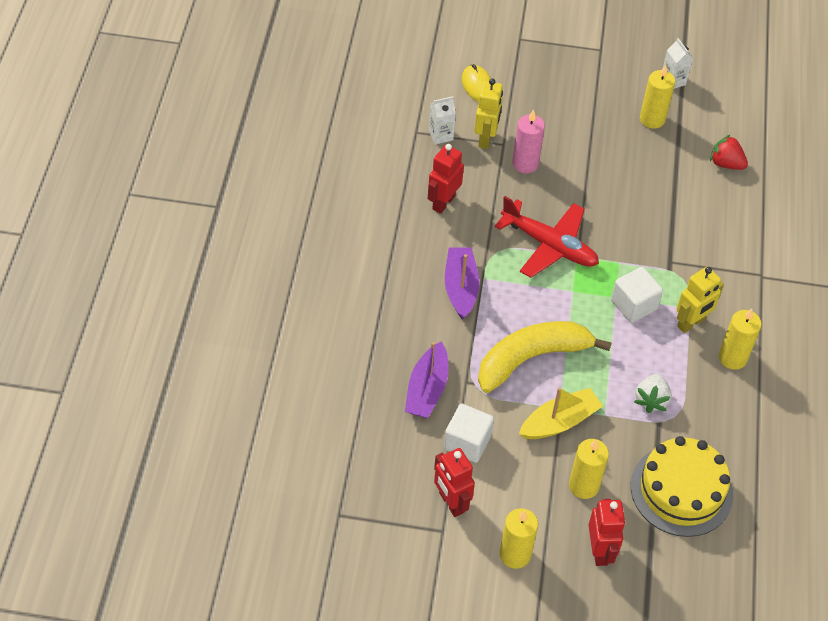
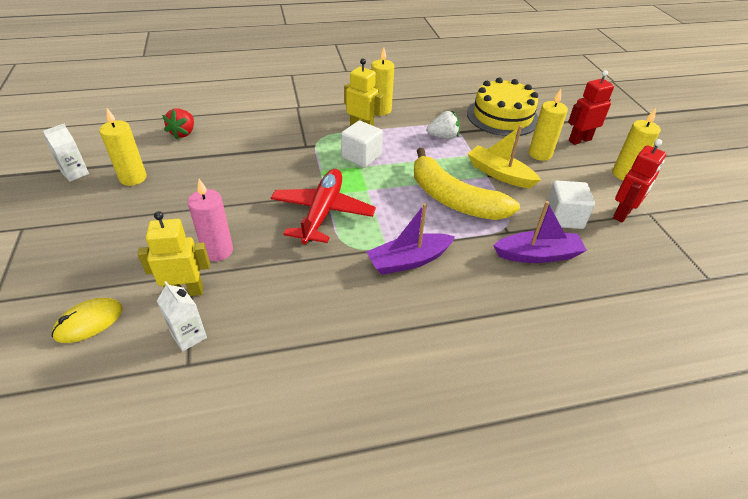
camera: 110 degrees left, 10 degrees down
red robot [428,144,464,214] -> none

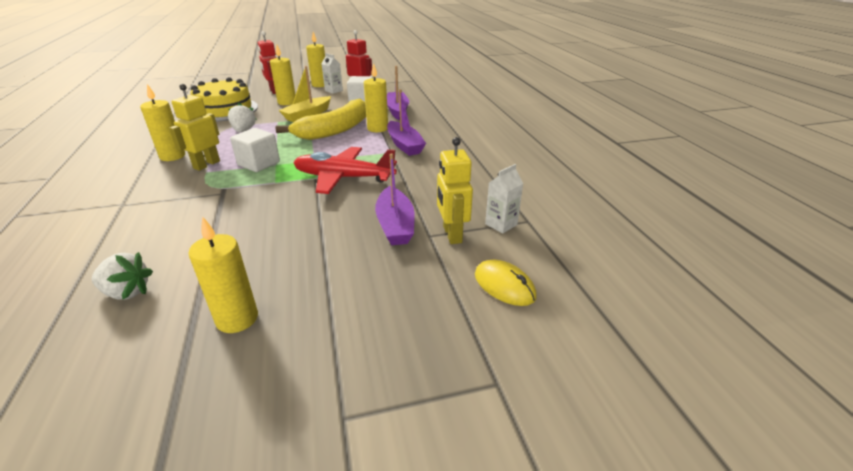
camera: 90 degrees left, 10 degrees down
white carton [43,124,89,182] -> white carton moved to [322,53,343,94]
red strawberry [162,109,194,140] -> white strawberry [92,252,153,300]
pink candle [188,179,233,261] -> purple boat [375,154,415,245]
none -> yellow candle [364,63,388,132]

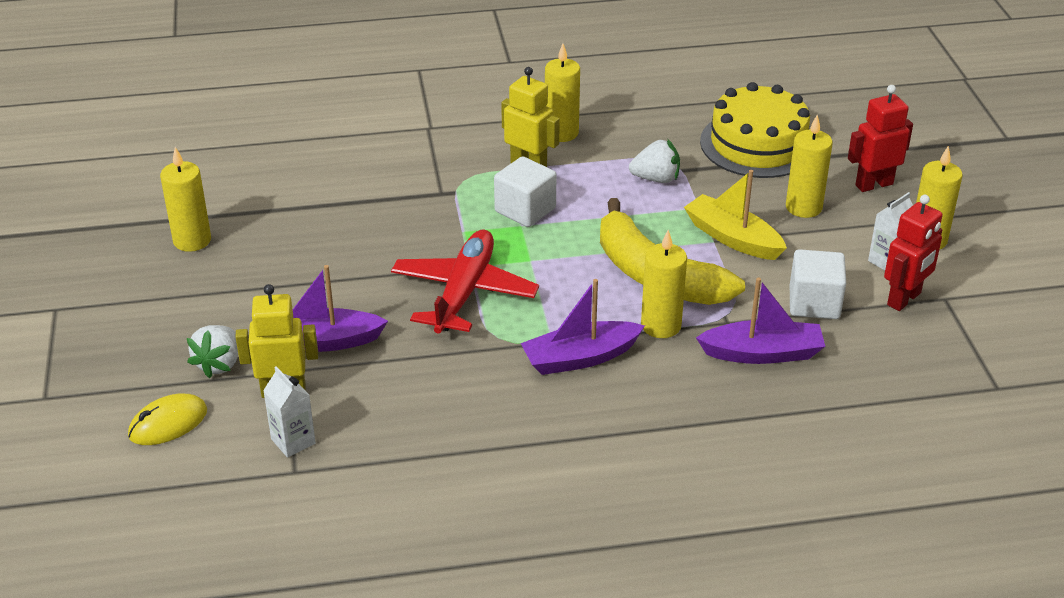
camera: 95 degrees right, 5 degrees up
white strawberry [92,252,153,300] -> white strawberry moved to [187,325,238,378]

